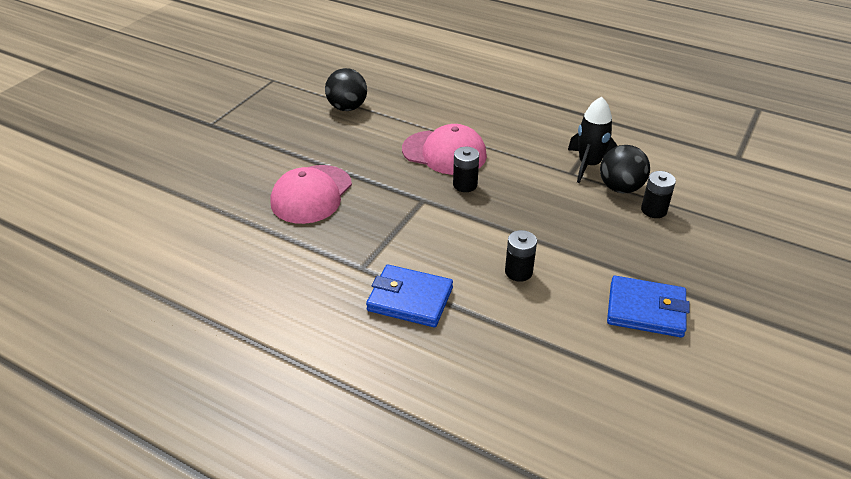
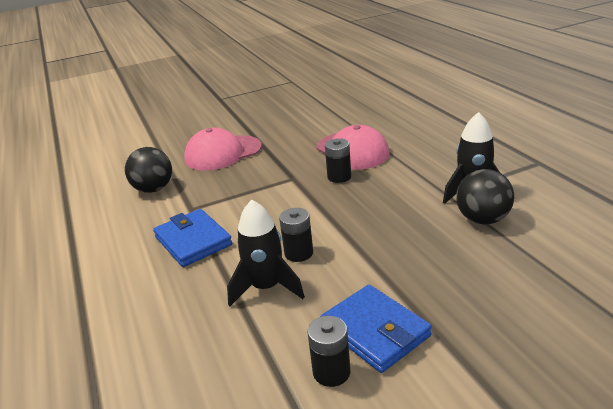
camera: 40 degrees right, 10 degrees down
black ball [325,68,367,111] -> black ball moved to [125,147,172,193]
black battery [641,171,676,218] -> black battery moved to [308,316,350,387]
none -> black rocket [227,200,305,306]

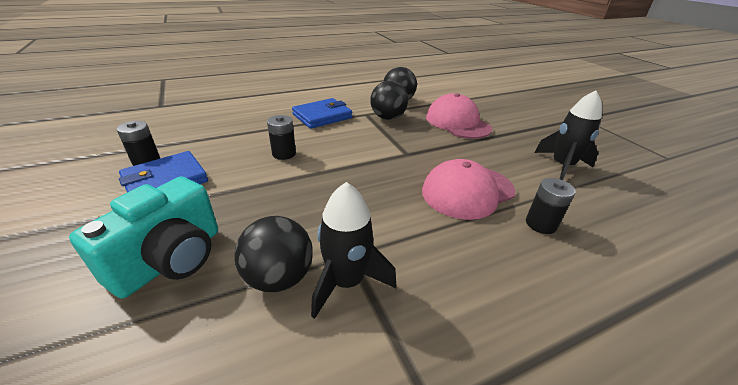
camera: 85 degrees right, 5 degrees up
black rocket [227,200,305,306] -> black rocket moved to [534,90,602,180]
black battery [325,138,351,183] -> black battery moved to [526,178,576,234]
none -> turquoise camera [69,176,218,298]
none -> black ball [370,81,408,120]

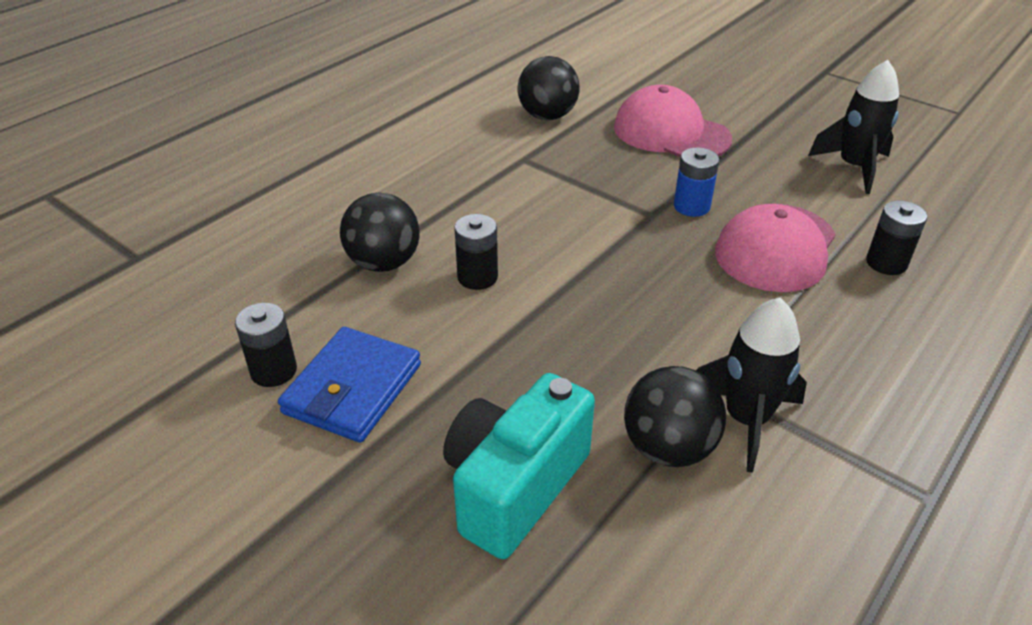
camera: 25 degrees left, 5 degrees up
turquoise camera [69,176,218,298] -> turquoise camera turned 150 degrees counterclockwise [443,373,595,559]
blue wallet [292,98,352,129] -> none
black ball [370,81,408,120] -> black ball moved to [340,192,420,272]
none -> blue battery [674,147,719,217]

